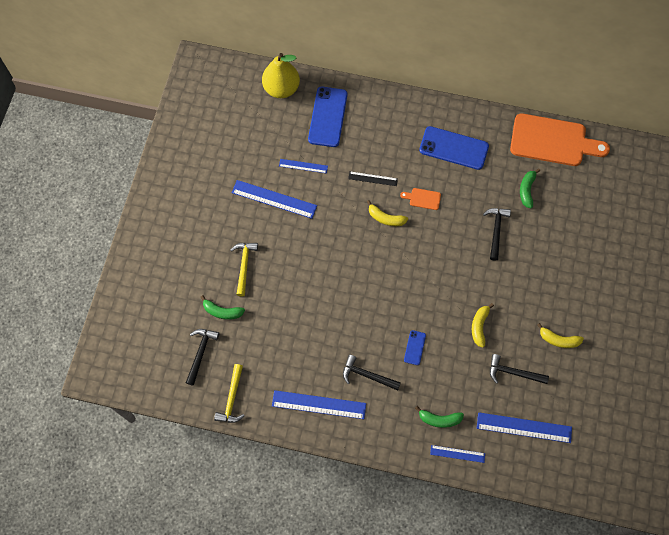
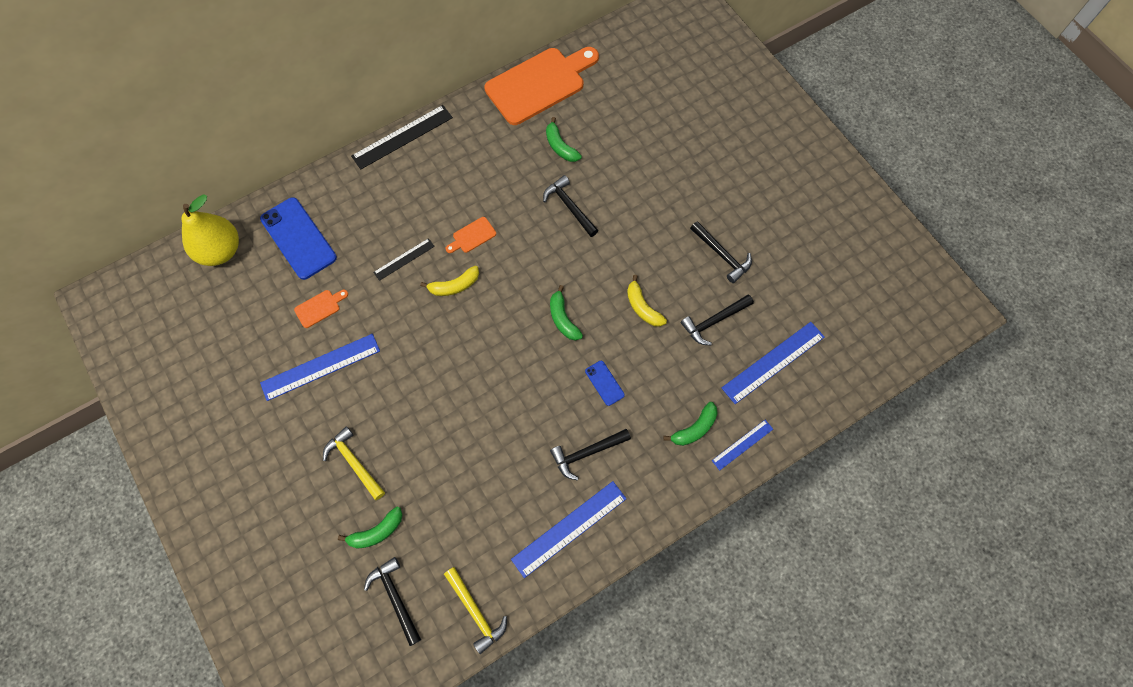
camera: 45 degrees left, 0 degrees up
blue ruler [279,159,328,173] -> orange cutting board [294,290,348,328]
blue phone [419,126,489,170] -> none
yellow banana [537,323,584,348] -> black hammer [690,221,752,283]
none -> black ruler [351,105,453,170]
none -> green banana [550,285,583,341]

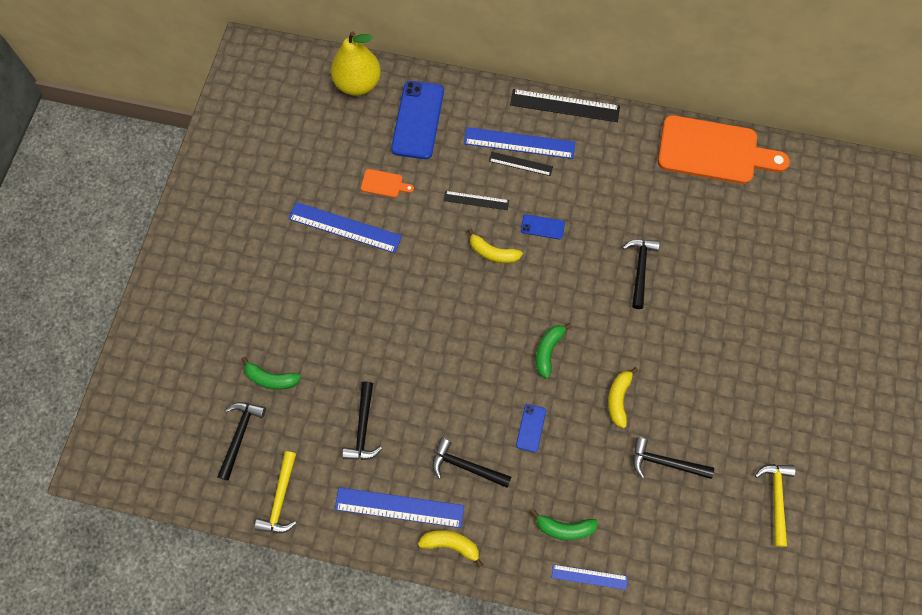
camera: 45 degrees right, 0 degrees up
yellow hammer [323,426,385,500] -> yellow hammer moved to [755,464,796,547]
orange cutting board [446,217,496,253] -> blue phone [521,214,565,239]
green banana [546,117,582,162] -> none
black hammer [690,221,752,283] -> black hammer moved to [342,381,382,460]
blue ruler [722,322,825,404] -> blue ruler moved to [464,127,575,159]
none -> yellow banana [418,530,483,568]
none -> black ruler [489,152,553,176]

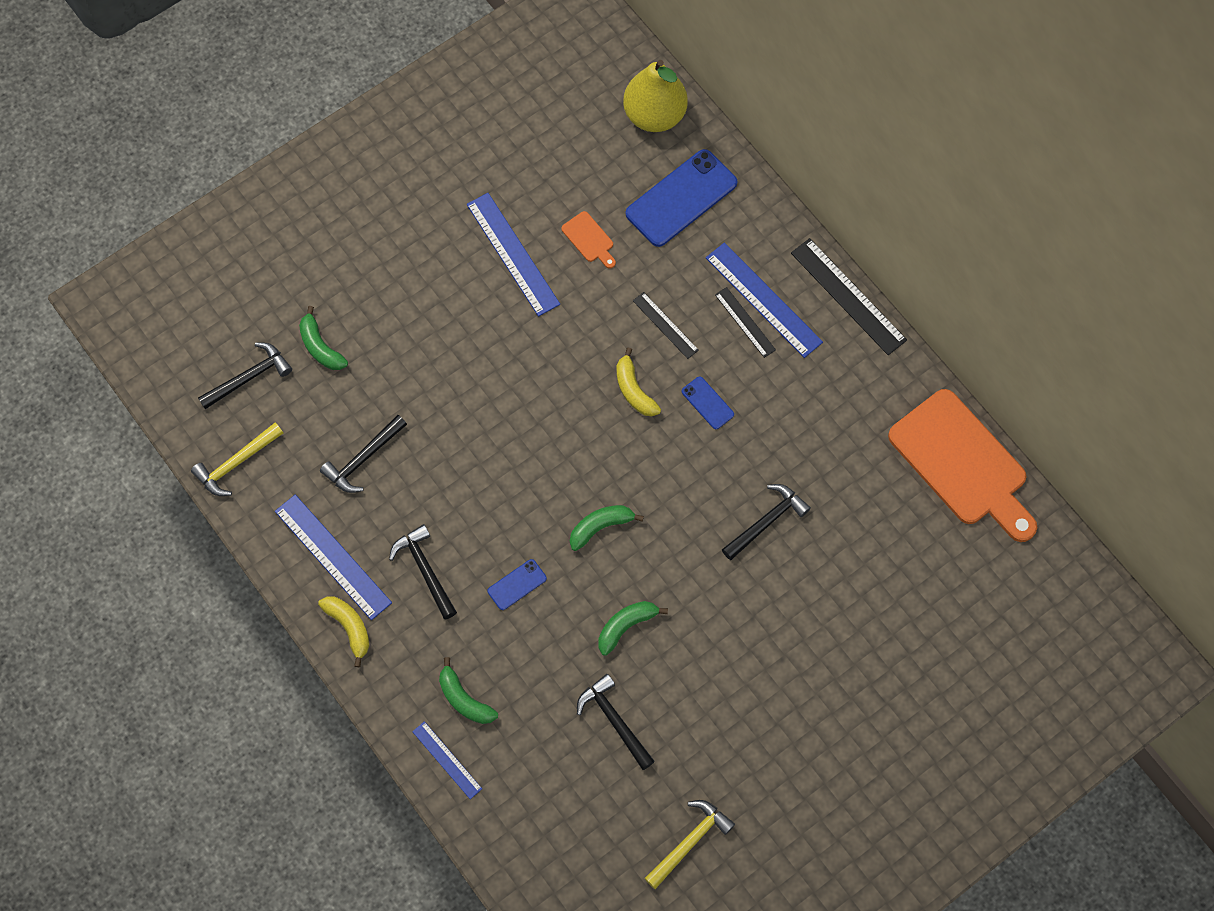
camera: 40 degrees right, 0 degrees up
yellow banana [608,367,638,428] -> green banana [598,601,668,656]

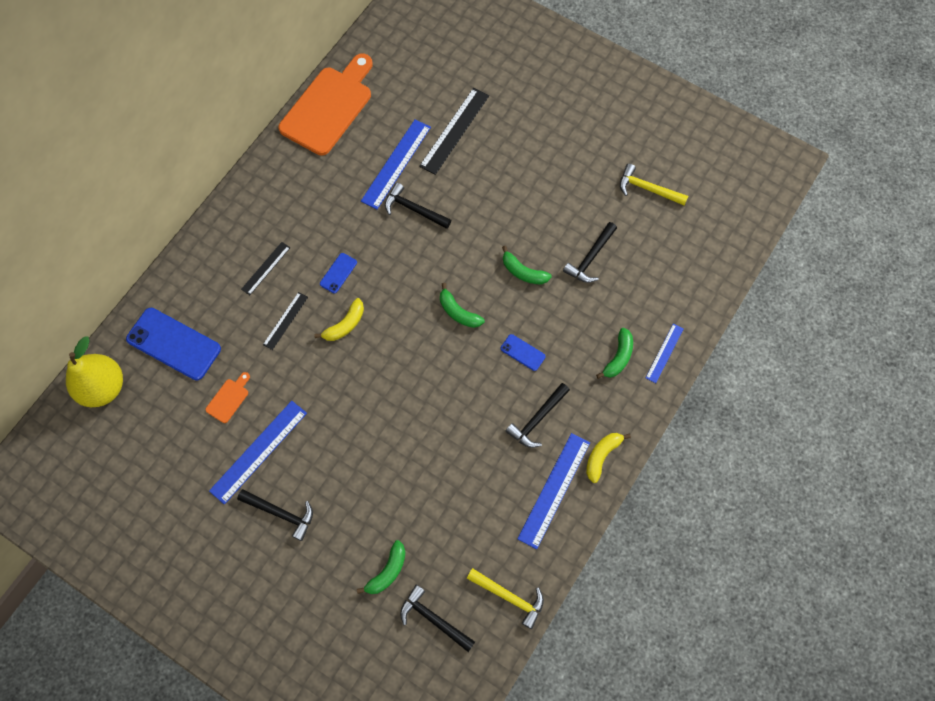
camera: 110 degrees left, 0 degrees up
black hammer [320,415,407,493] -> black hammer moved to [237,489,313,541]
blue ruler [706,243,823,358] -> blue ruler moved to [361,119,431,209]
black ruler [791,238,907,355] -> black ruler moved to [419,88,489,175]

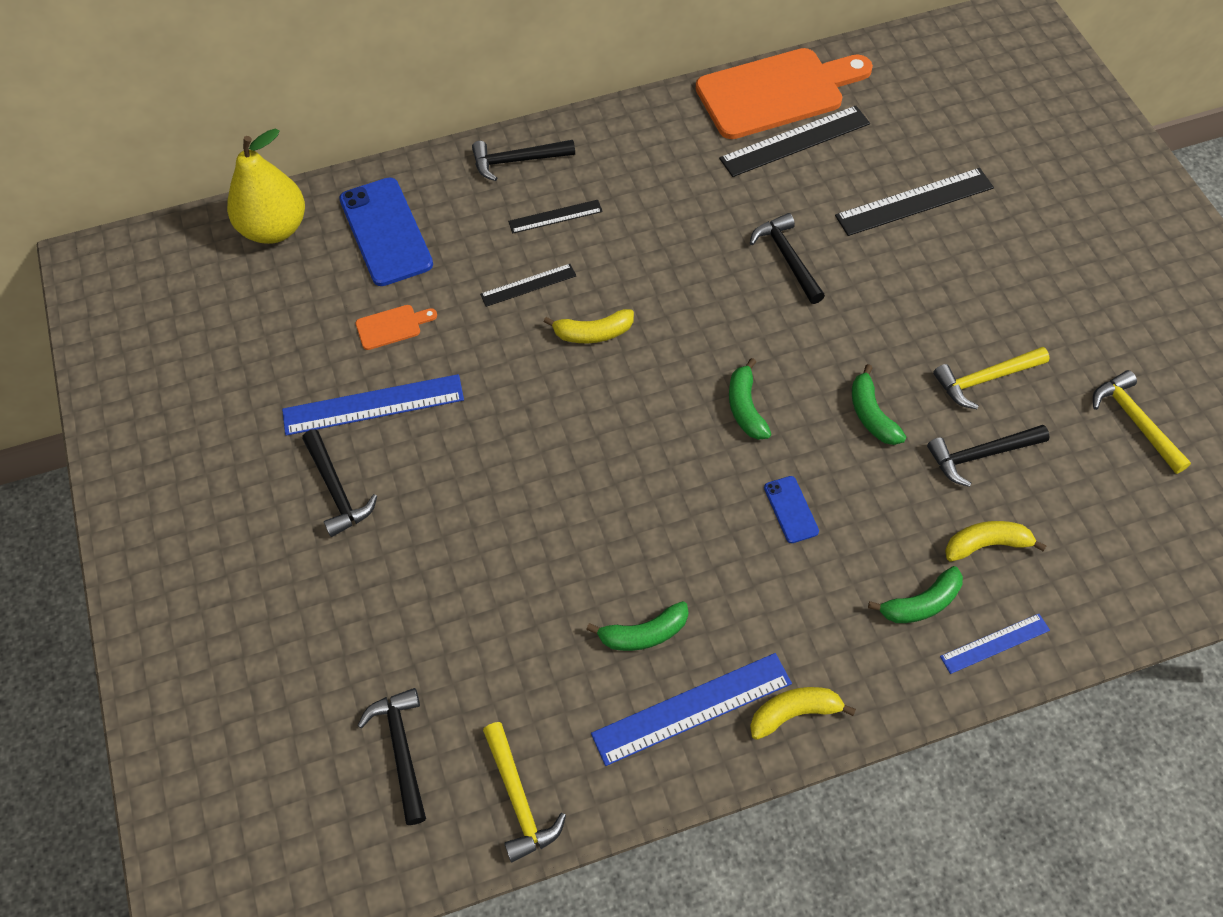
camera: 40 degrees right, 10 degrees down
blue phone [320,253,357,293] -> none
green banana [357,540,406,594] -> green banana moved to [586,601,688,651]
blue ruler [361,119,431,209] -> none
black hammer [505,383,570,448] -> black hammer moved to [472,140,575,181]
none -> black ruler [719,106,870,177]
none -> yellow hammer [933,347,1050,409]
none -> yellow banana [945,521,1047,562]

